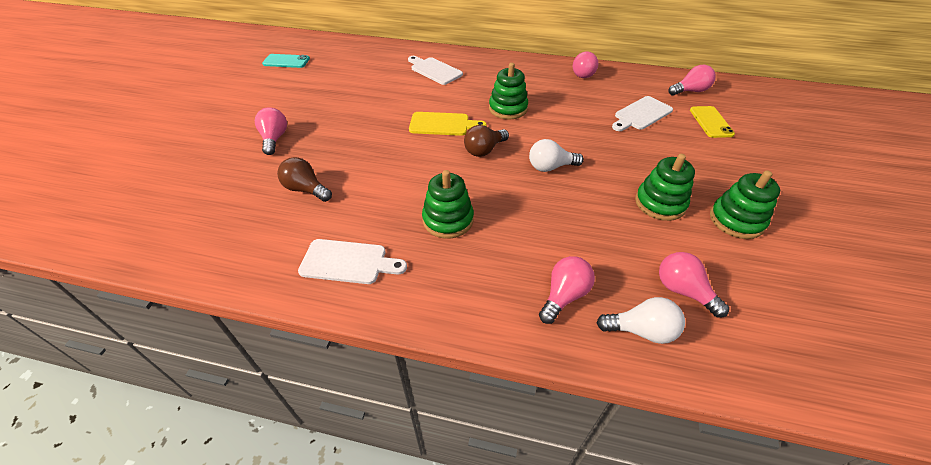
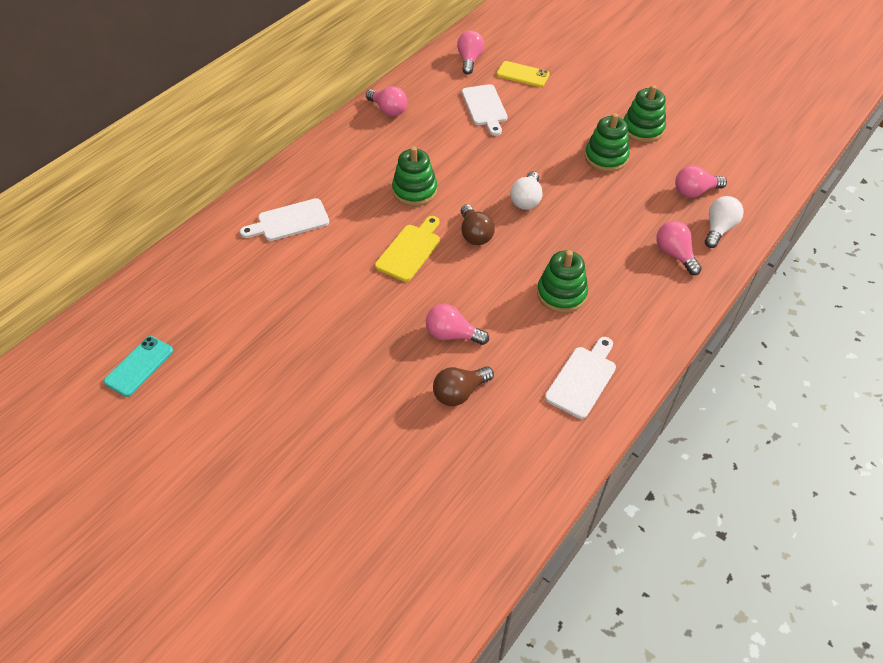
camera: 65 degrees left, 5 degrees up
pink light bulb [255,107,287,155] -> pink light bulb moved to [426,304,489,345]

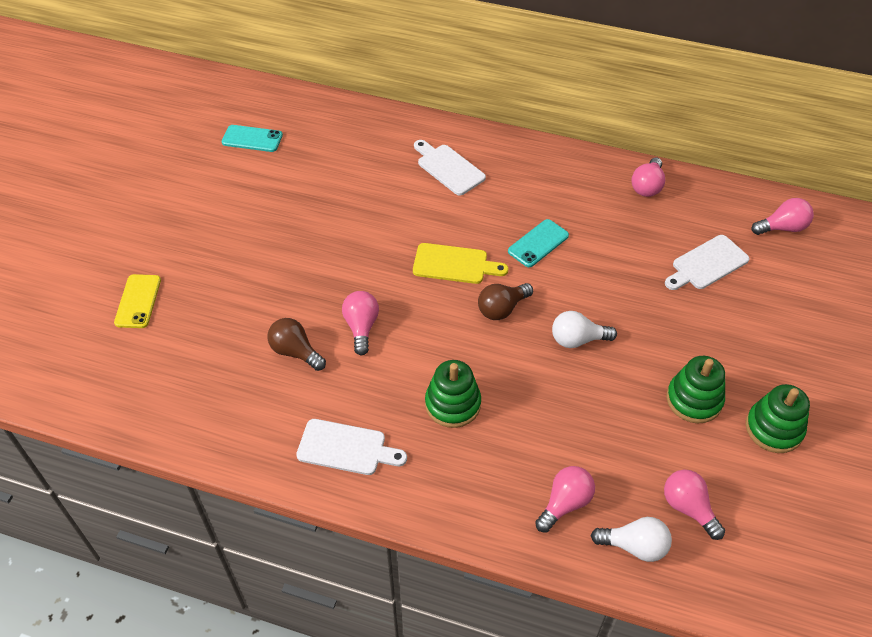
camera: 70 degrees right, 0 degrees up
green stacking toy [392,146,437,206] -> turquoise phone [508,219,569,267]
yellow phone [496,61,550,87] -> yellow phone moved to [114,274,161,328]

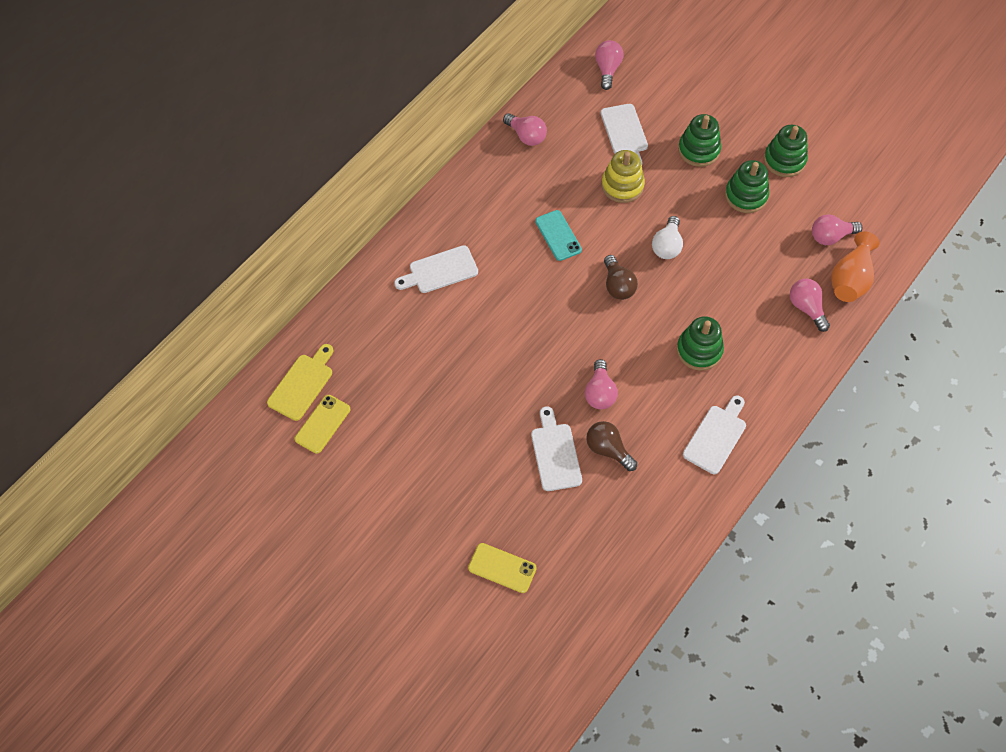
camera: 70 degrees left, 10 degrees up
turquoise phone [222,125,283,152] -> yellow phone [295,395,350,454]
brown light bulb [267,318,326,371] -> brown light bulb turned 75 degrees clockwise [586,421,637,471]
pink light bulb [342,291,379,356] -> pink light bulb turned 105 degrees counterclockwise [585,359,618,409]
yellow cutting board [413,243,508,284] -> yellow cutting board moved to [267,344,333,421]
white light bulb [591,517,672,562] -> orange vase [831,232,880,302]
none -> white cutting board [531,406,582,491]
none -> yellow stacking toy [601,150,645,203]
none -> green stacking toy [678,114,721,167]

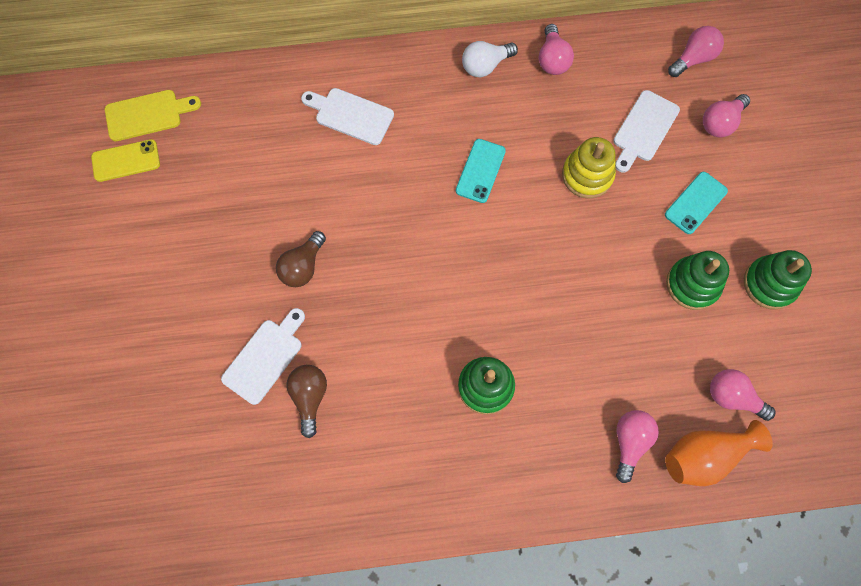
camera: 45 degrees right, 10 degrees up
yellow phone [468,543,537,593] -> none
pink light bulb [585,359,618,409] -> pink light bulb moved to [703,94,750,137]
brown light bulb [604,255,638,300] -> brown light bulb moved to [276,231,326,287]
white light bulb [652,216,683,259] -> white light bulb moved to [462,41,518,77]
green stacking toy [678,114,721,167] -> turquoise phone [665,172,728,234]
white cutting board [683,396,746,474] -> none

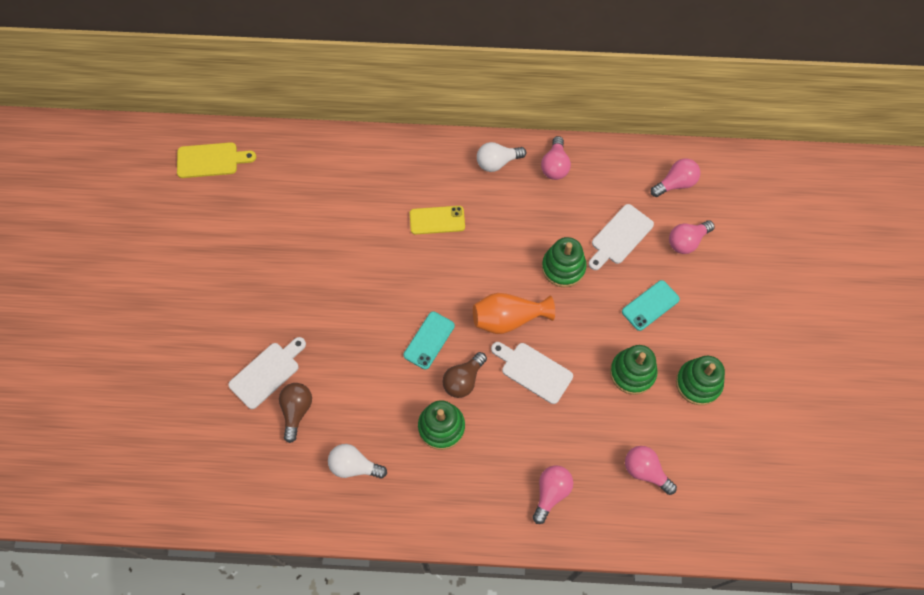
camera: 10 degrees right, 5 degrees down
yellow phone [91,139,160,182] -> yellow phone moved to [410,206,465,235]
brown light bulb [276,231,326,287] -> brown light bulb moved to [442,352,487,398]
white cutting board [301,88,394,145] -> white cutting board moved to [491,342,573,404]
turquoise phone [456,139,506,203] -> turquoise phone moved to [404,312,455,370]
yellow stacking toy [562,137,616,198] -> green stacking toy [542,237,587,287]
orange vase [665,420,773,486] -> orange vase moved to [473,293,555,334]
none -> white light bulb [328,444,387,479]

